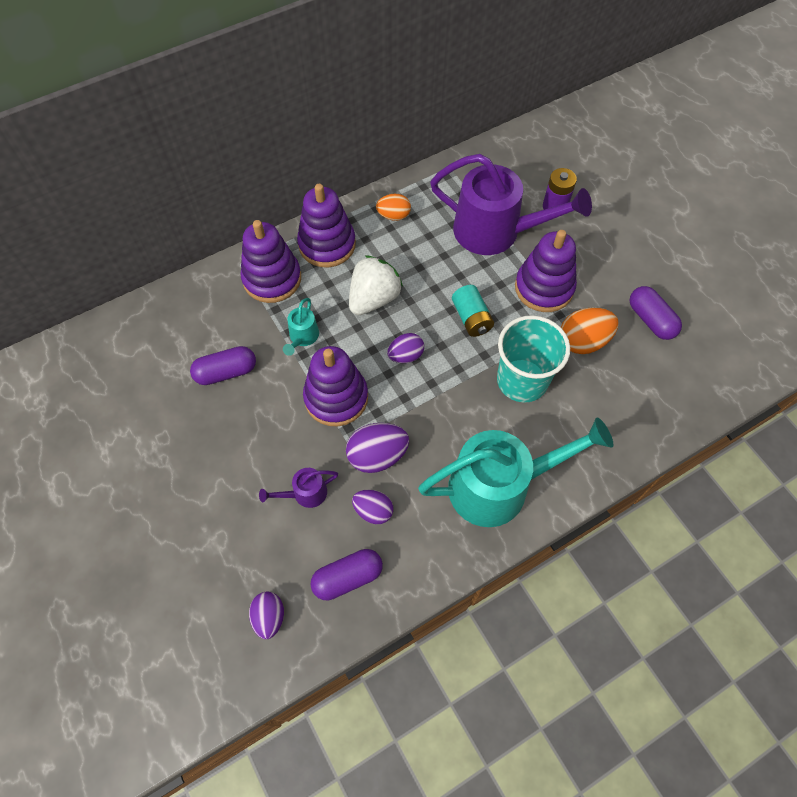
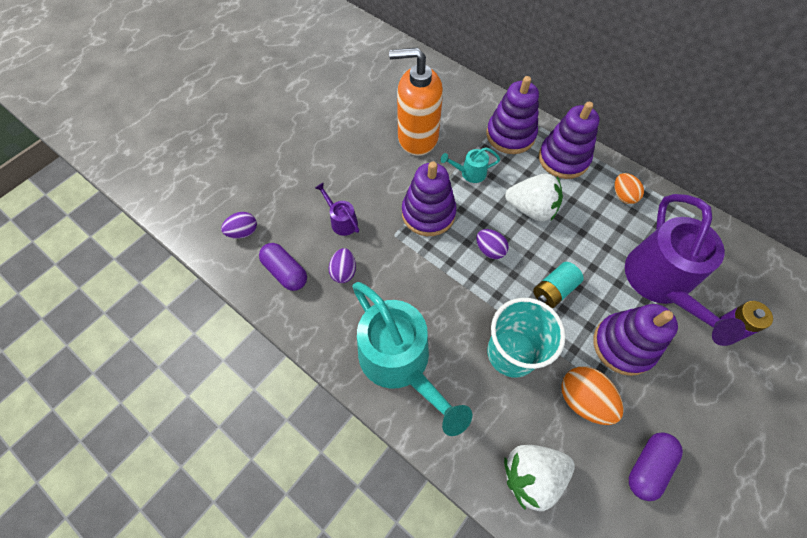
camera: 70 degrees right, 0 degrees up
purple capsule [190,346,256,385] -> orange soap dispenser [389,47,443,156]
purple egg [346,423,409,473] -> none
none -> white strawberry [504,445,575,511]

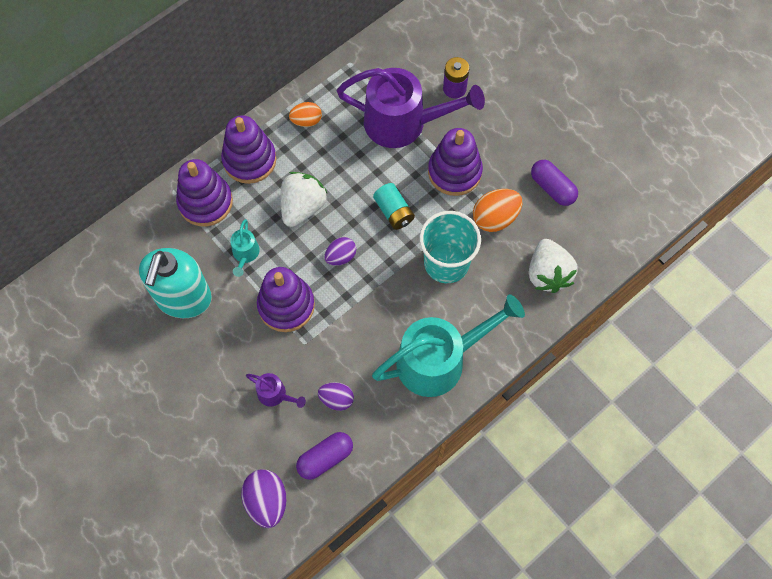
camera: 80 degrees left, 5 degrees up
purple egg [221,212,257,239] -> purple egg [241,469,286,528], size x1.54
purple watering can [315,182,359,236] -> purple watering can turned 120 degrees counterclockwise [246,373,306,408]
orange soap dispenser [389,47,443,156] -> turquoise soap dispenser [139,248,212,318]

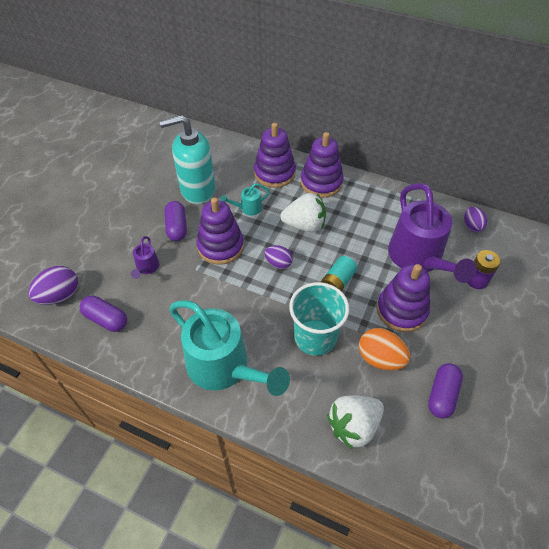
camera: 65 degrees right, 15 degrees down
orange egg [289,102,322,127] -> none
purple egg [318,382,354,411] -> purple egg moved to [464,207,488,233]
none -> purple capsule [164,201,187,241]

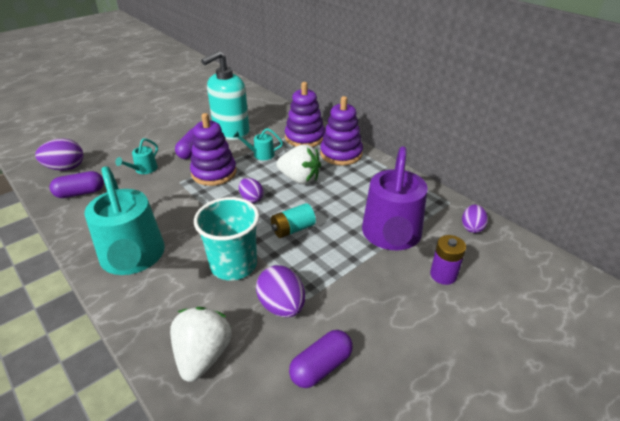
camera: 25 degrees right, 15 degrees down
purple capsule [80,296,127,332] -> purple capsule turned 75 degrees counterclockwise [50,171,104,198]
purple watering can [131,236,160,279] -> turquoise watering can [115,138,158,174]
turquoise soap dispenser [159,115,215,204] -> turquoise soap dispenser turned 60 degrees counterclockwise [201,51,249,140]
white strawberry [327,395,384,450] -> white strawberry turned 105 degrees clockwise [170,307,232,382]
orange egg [359,328,410,370] -> purple egg [256,265,305,317]
purple stacking toy [377,264,430,332] -> none

